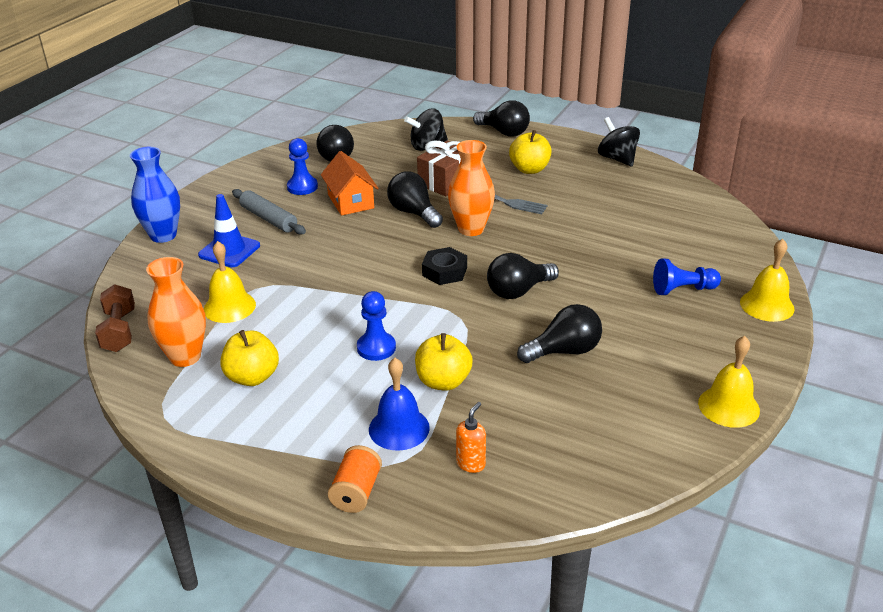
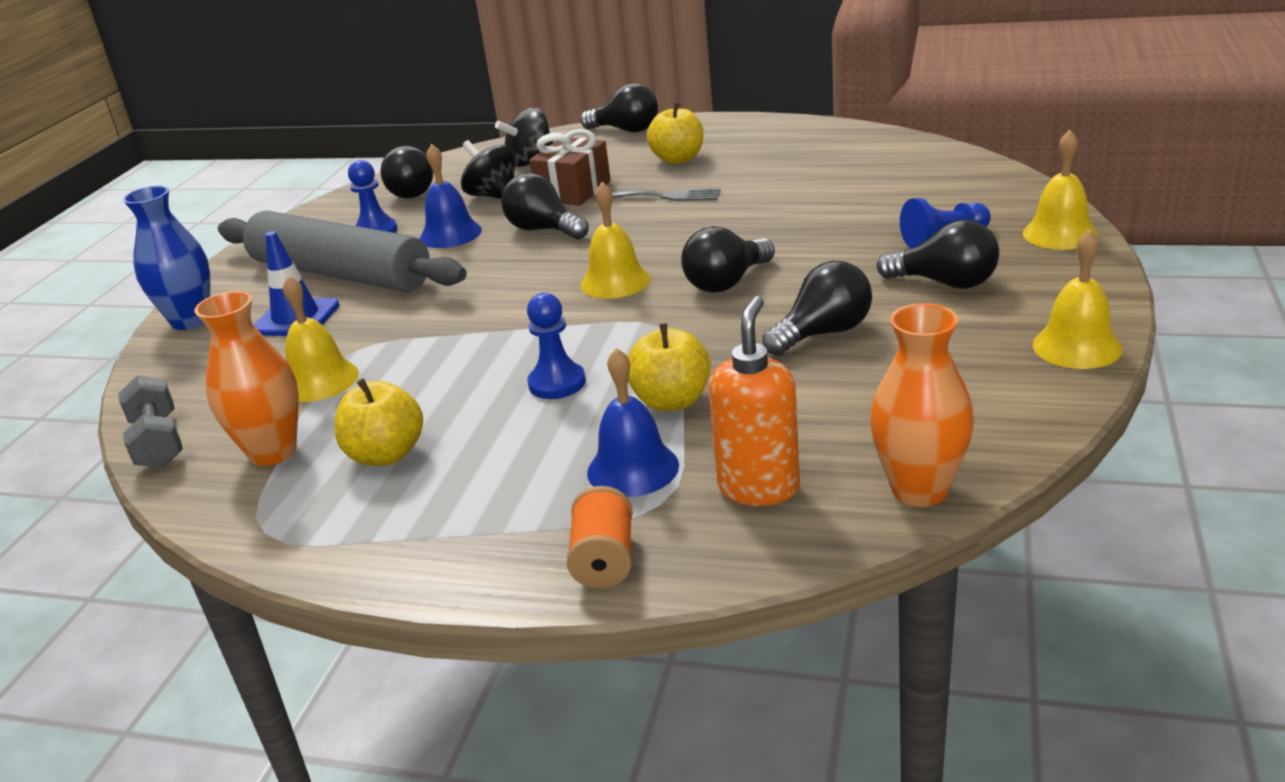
camera: 10 degrees left, 5 degrees down
brown dumbbell [95,284,135,352] -> grey dumbbell [118,375,183,468]
grey rolling pin [232,189,306,235] -> grey rolling pin [218,211,467,292], size x1.99
orange house [321,151,379,216] -> blue bell [420,144,482,248]
black nut [422,247,467,285] -> yellow bell [580,182,650,299]
orange vase [448,140,495,236] -> orange vase moved to [870,303,974,507]
orange soap dispenser [456,402,486,473] -> orange soap dispenser [709,296,800,506], size x1.80
black spinning top [598,117,640,166] -> black spinning top moved to [461,140,516,199]
none -> black light bulb [876,219,999,289]

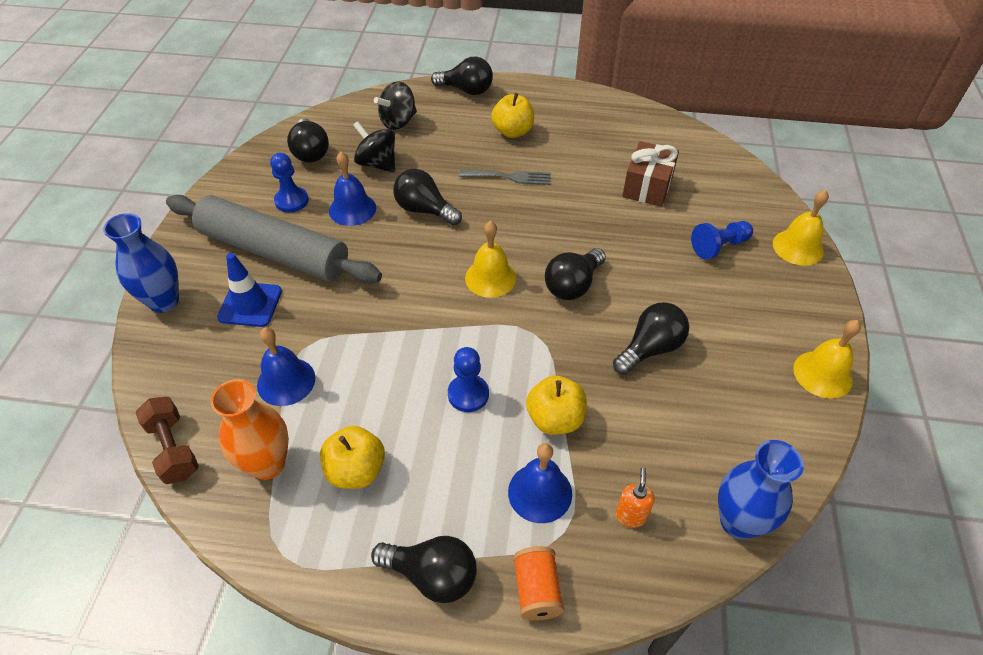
camera: 10 degrees left, 20 degrees up
grey dumbbell [118,375,183,468] -> brown dumbbell [135,397,199,484]
yellow bell [283,275,359,402] -> blue bell [257,327,315,406]
brown gift [529,129,611,206] -> brown gift moved to [622,141,679,207]
orange soap dispenser [709,296,800,506] -> orange soap dispenser [616,467,655,528], size x0.56
orange vase [870,303,974,507] -> blue vase [718,440,804,539]
black light bulb [876,219,999,289] -> black light bulb moved to [371,536,477,603]

